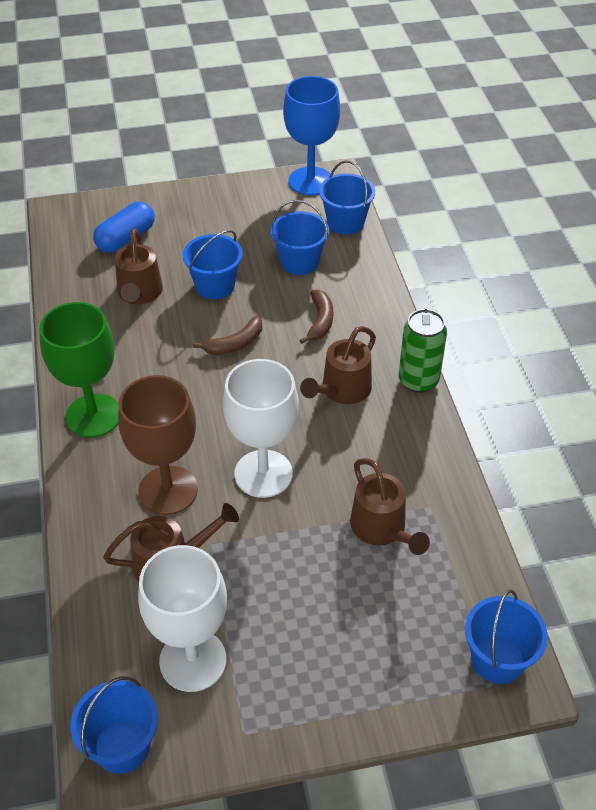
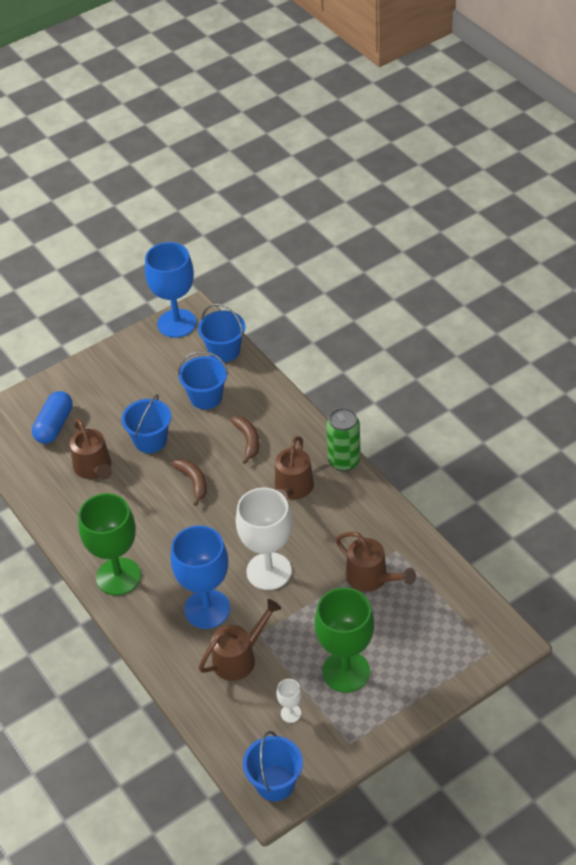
camera: 20 degrees left, 0 degrees up
brown goblet [118,375,198,515] -> blue goblet [171,525,230,629]
white goblet [138,545,227,692] -> white goblet [277,679,302,723], size x0.43
brown banana [193,316,262,355] -> brown banana turned 60 degrees counterclockwise [171,459,207,506]
blue bucket [465,590,548,684] -> none
none -> green goblet [314,587,374,693]

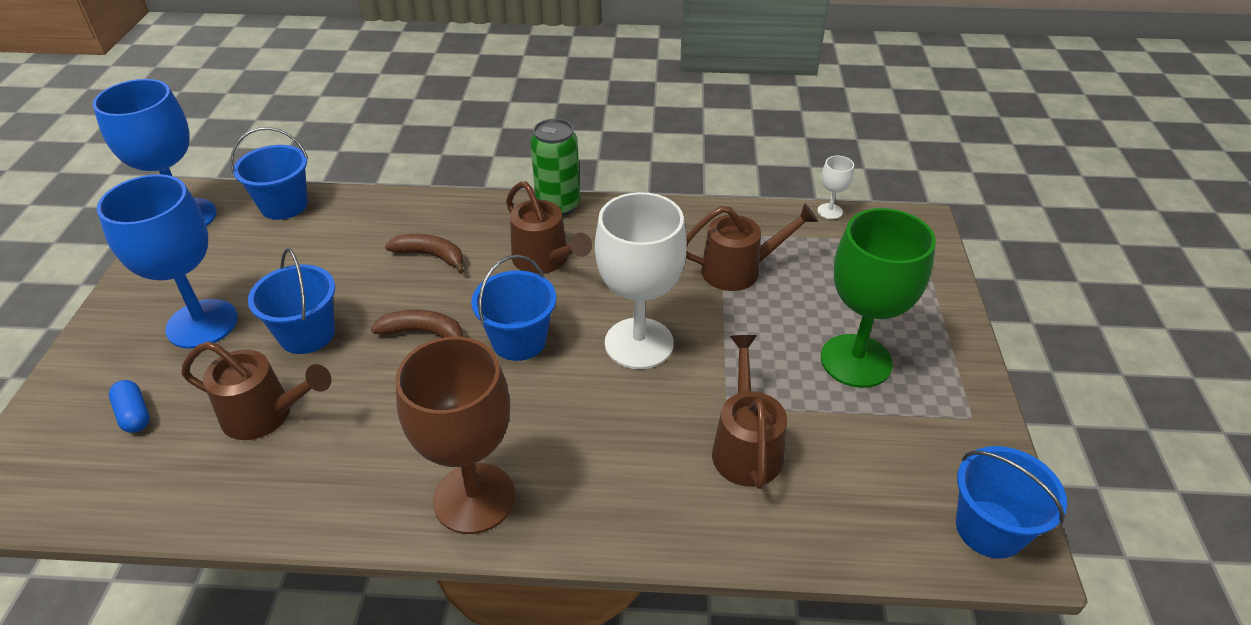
camera: 55 degrees left, 5 degrees down
blue capsule [32,391,73,444] -> blue capsule [109,380,149,433], size x0.59
green goblet [78,493,141,595] -> brown goblet [395,337,515,534]
blue goblet [171,525,230,629] -> blue goblet moved to [97,174,238,349]
blue bucket [178,351,228,410] -> blue bucket moved to [471,255,556,361]
white goblet [277,679,302,723] -> white goblet moved to [817,156,854,219]

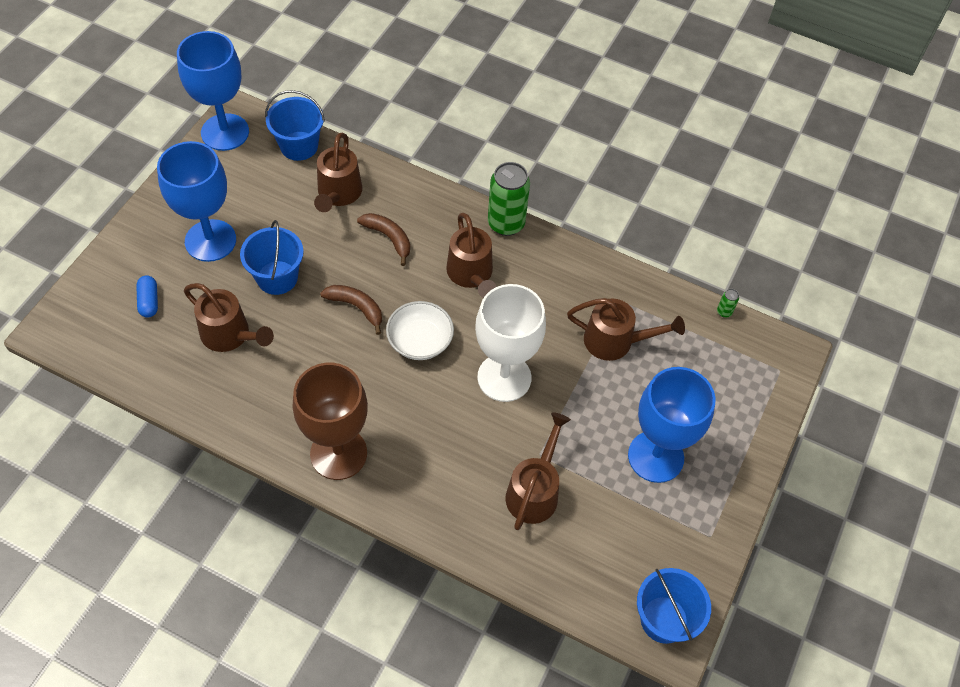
camera: 20 degrees right, 15 degrees up
blue bucket [471,255,556,361] -> white bowl [386,301,454,360]
white goblet [817,156,854,219] -> green can [717,289,739,318]
green goblet [821,208,936,388] -> blue goblet [628,367,716,483]
none -> brown watering can [314,133,362,212]

